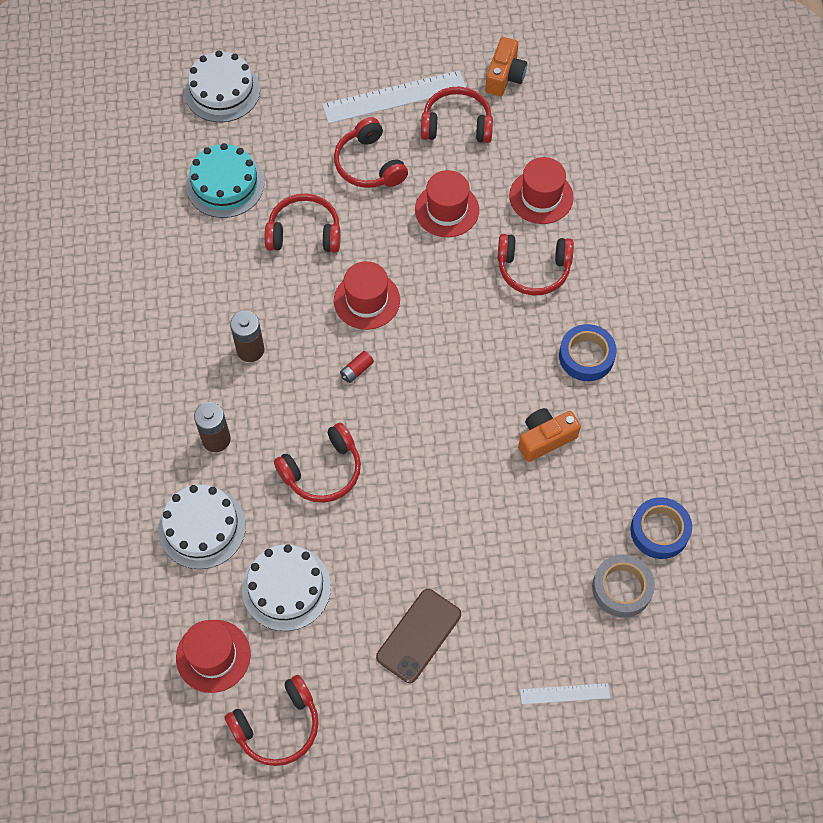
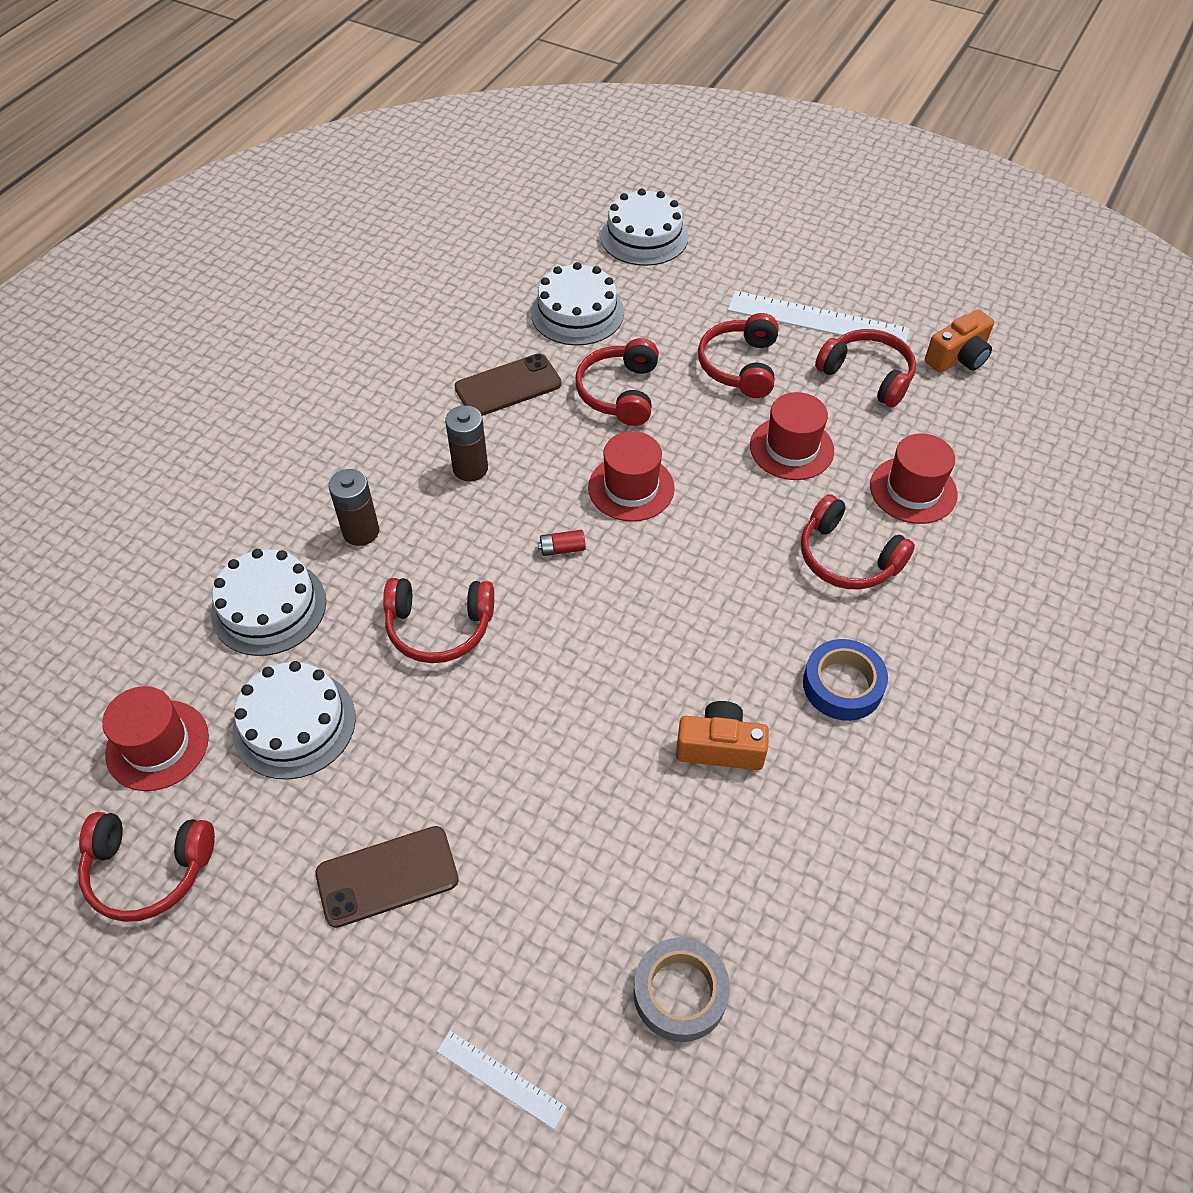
camera: 35 degrees right, 10 degrees down
turquoise cake [186,143,264,218] -> white cake [531,262,624,346]
red headphones [265,193,340,253] -> red headphones turned 120 degrees counterclockwise [575,338,659,426]
blue tape [630,497,692,559] -> none
none -> brown phone [455,354,561,416]

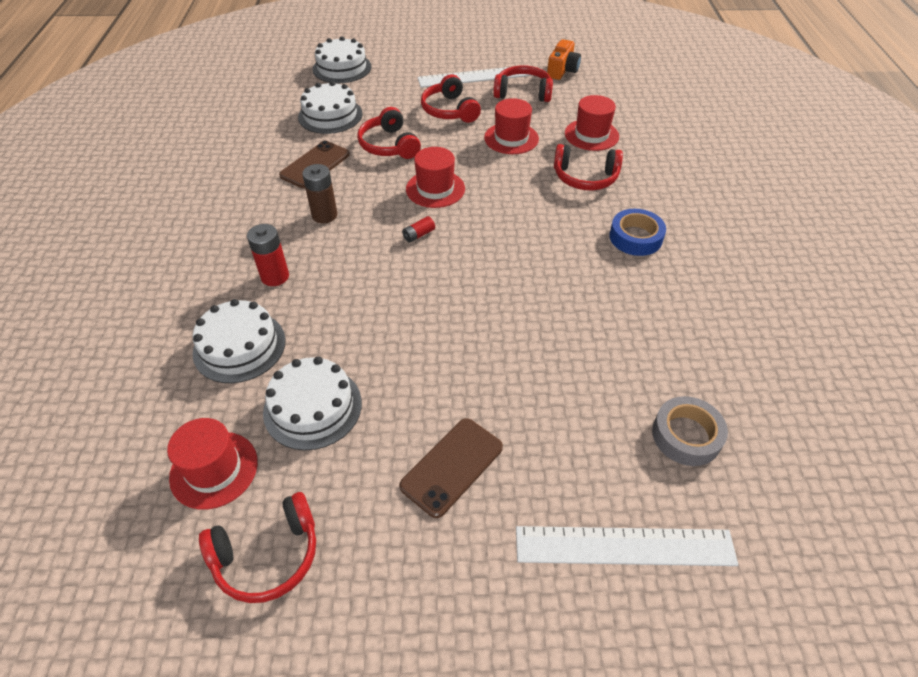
camera: 30 degrees left, 5 degrees down
brown battery [328,469,379,546] -> red battery [247,224,289,286]
red headphones [383,578,494,663] -> none
white ruler [437,1031,567,1129] -> white ruler [516,526,738,566], size x1.97
orange camera [676,701,769,770] -> none

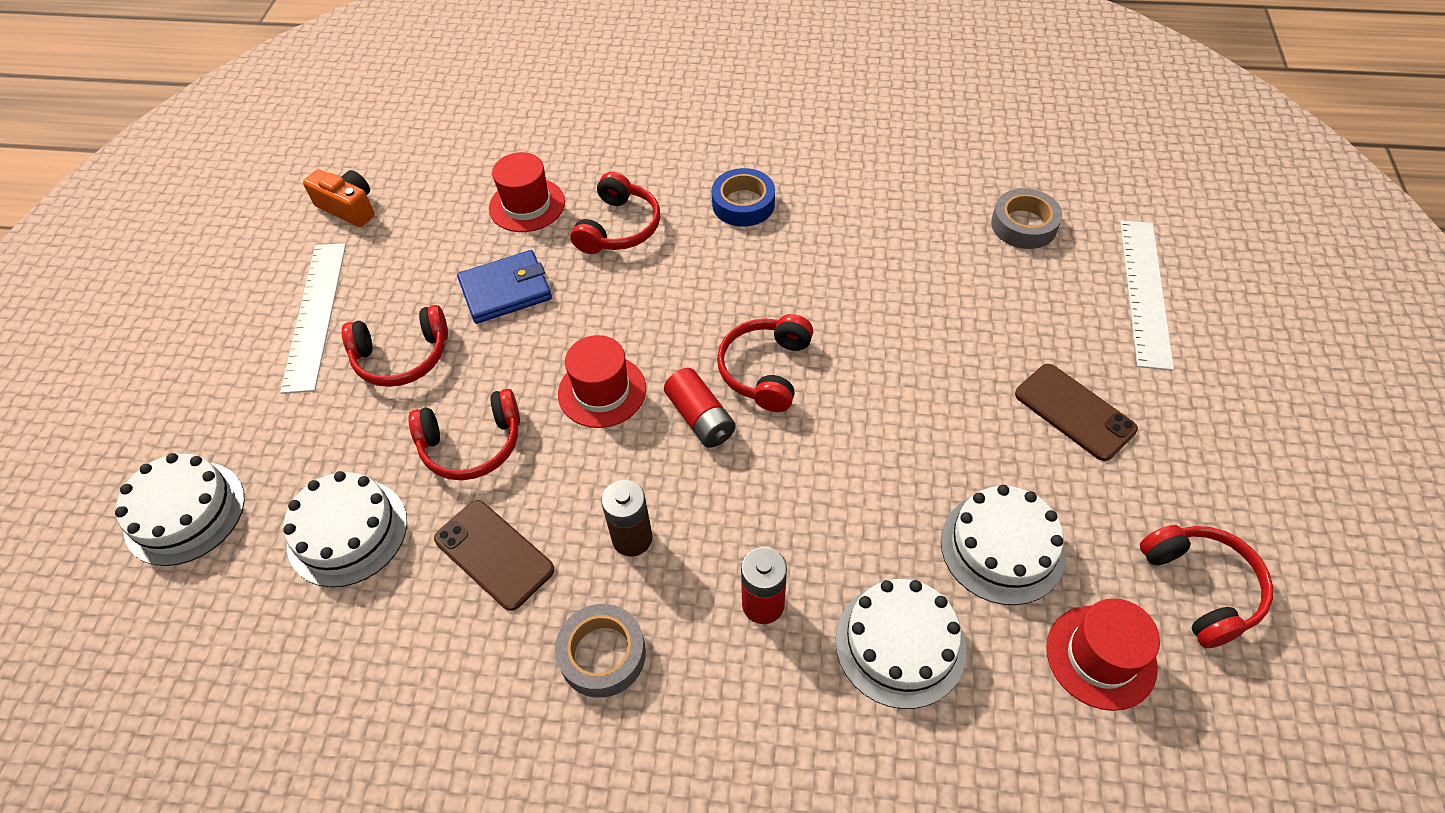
camera: 80 degrees left, 5 degrees up
red battery [402,216,435,243] -> red battery [664,368,736,448], size x1.77
red hat [484,98,539,154] -> blue wallet [457,250,552,324]
red headphones [493,65,553,102] -> red headphones moved to [717,314,813,412]
none -> grey tape [555,604,646,698]

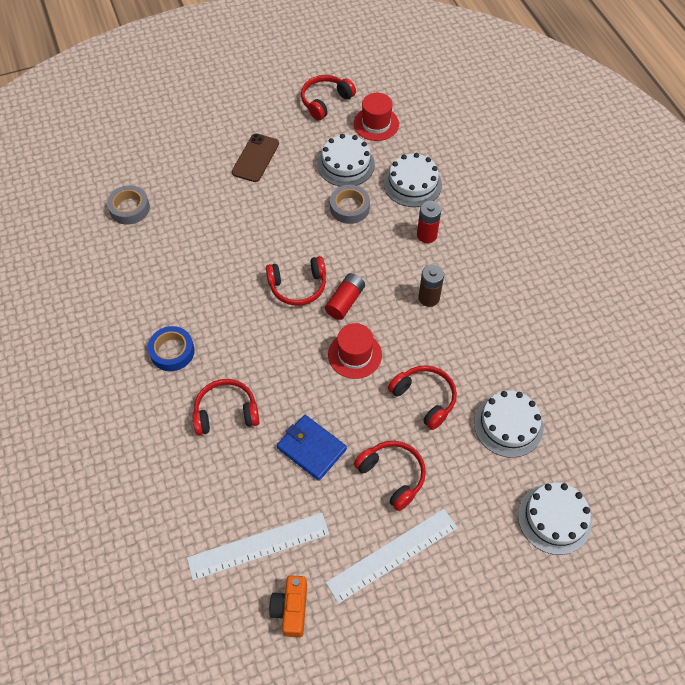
camera: 120 degrees left, 5 degrees up
brown phone [434,500,555,611] -> none
red hat [489,152,565,232] -> none
grey tape [555,604,646,698] -> grey tape moved to [330,185,370,224]
white ruler [1120,220,1174,371] -> white ruler moved to [187,513,330,581]

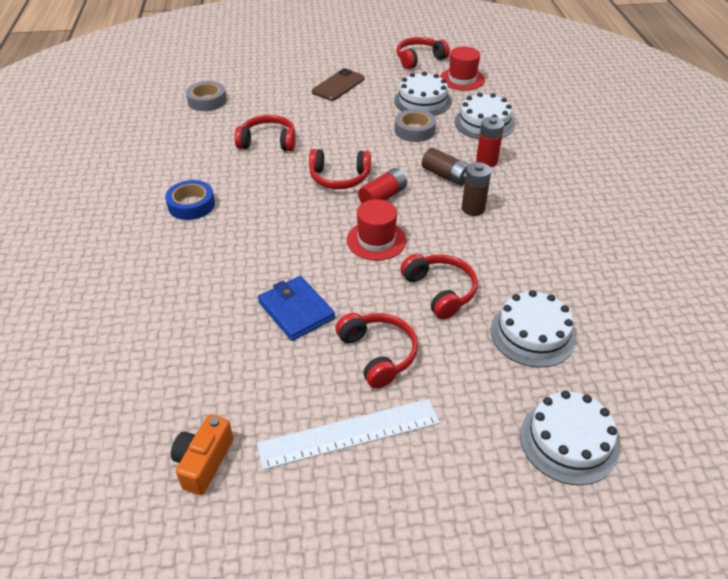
camera: 15 degrees right, 15 degrees down
white ruler [187,513,330,581] -> none
red headphones [193,379,260,435] -> red headphones moved to [234,115,296,151]
none -> brown battery [422,148,469,186]

